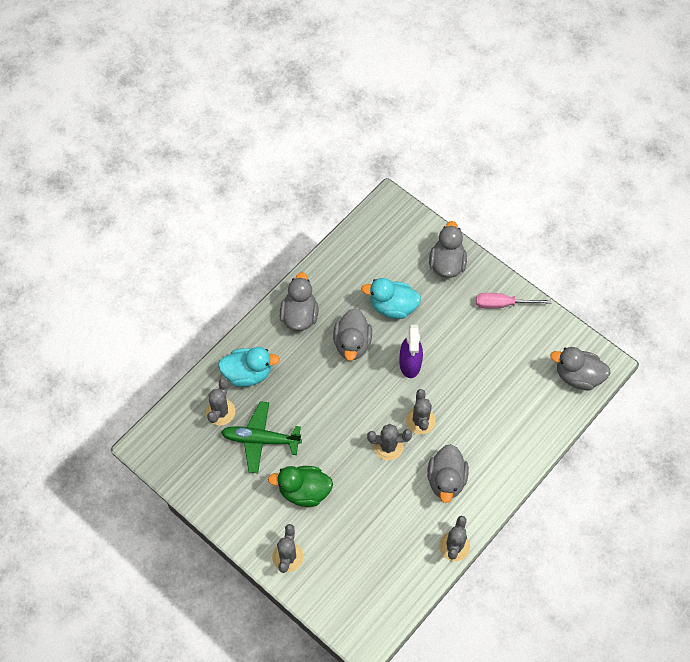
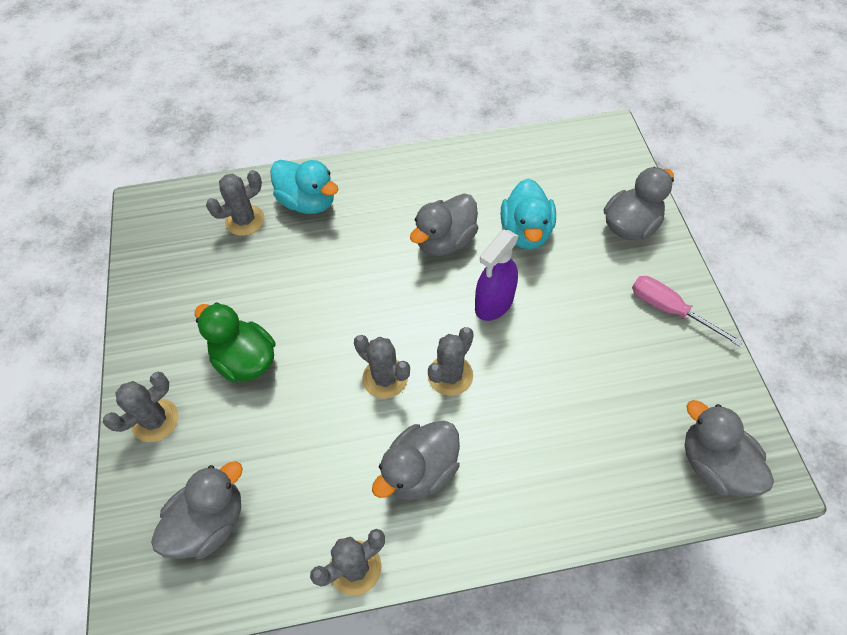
camera: 40 degrees right, 5 degrees down
green plane [221,401,302,473] -> none
grey duck [280,272,318,331] -> grey duck moved to [151,461,243,559]
turquoise duck [361,278,421,319] -> turquoise duck turned 135 degrees counterclockwise [501,179,556,249]

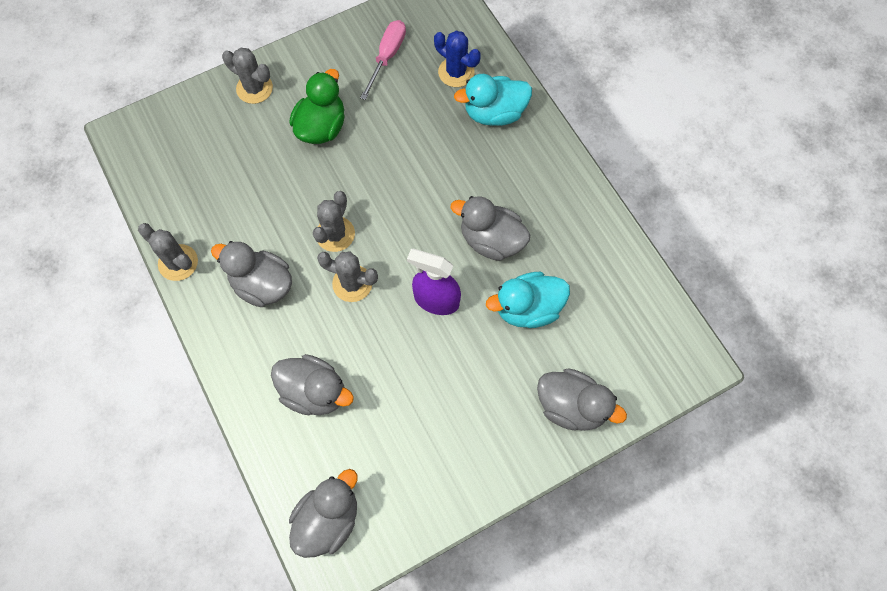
camera: 70 degrees right, 10 degrees up
grey duck [151,461,243,559] -> grey duck moved to [271,354,354,415]
grey cactus [206,170,264,236] -> blue cactus [434,31,481,87]
turquoise duck [270,160,338,214] -> turquoise duck turned 60 degrees clockwise [454,74,532,126]
pink screwdriver [632,276,743,347] -> pink screwdriver moved to [360,20,406,100]

